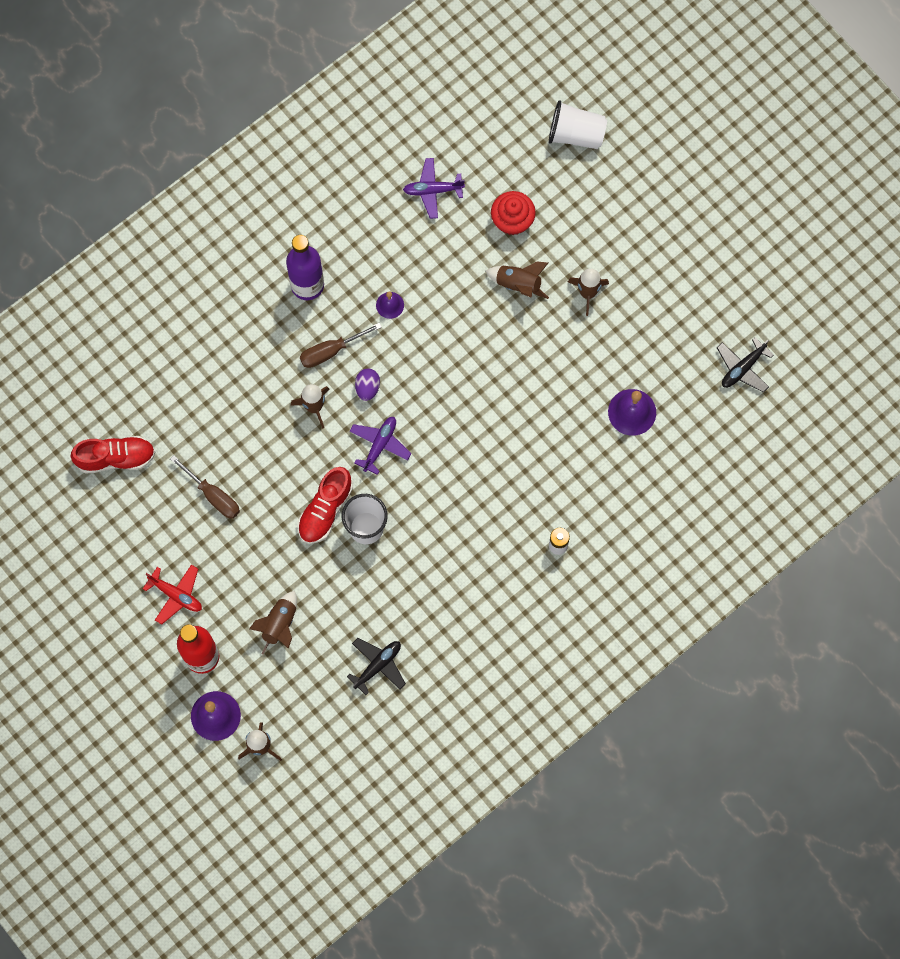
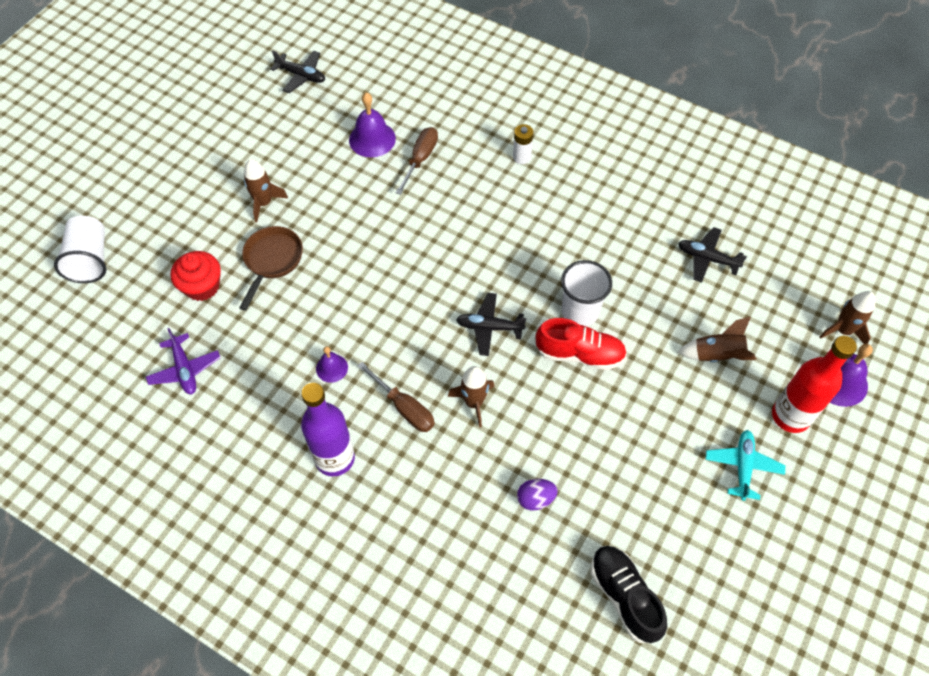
camera: 110 degrees left, 15 degrees down
red shoe [71,436,155,474] -> black shoe [591,546,667,643]
red plane [143,565,202,625] -> turquoise plane [705,430,785,501]
brown screwdriver [170,455,240,519] -> brown screwdriver moved to [396,127,438,195]
purple plane [349,417,412,475] -> black plane [456,293,526,356]
purple egg [355,368,380,401] -> purple egg moved to [517,479,558,510]
brown rocket [485,261,549,299] -> brown pan [239,226,303,311]

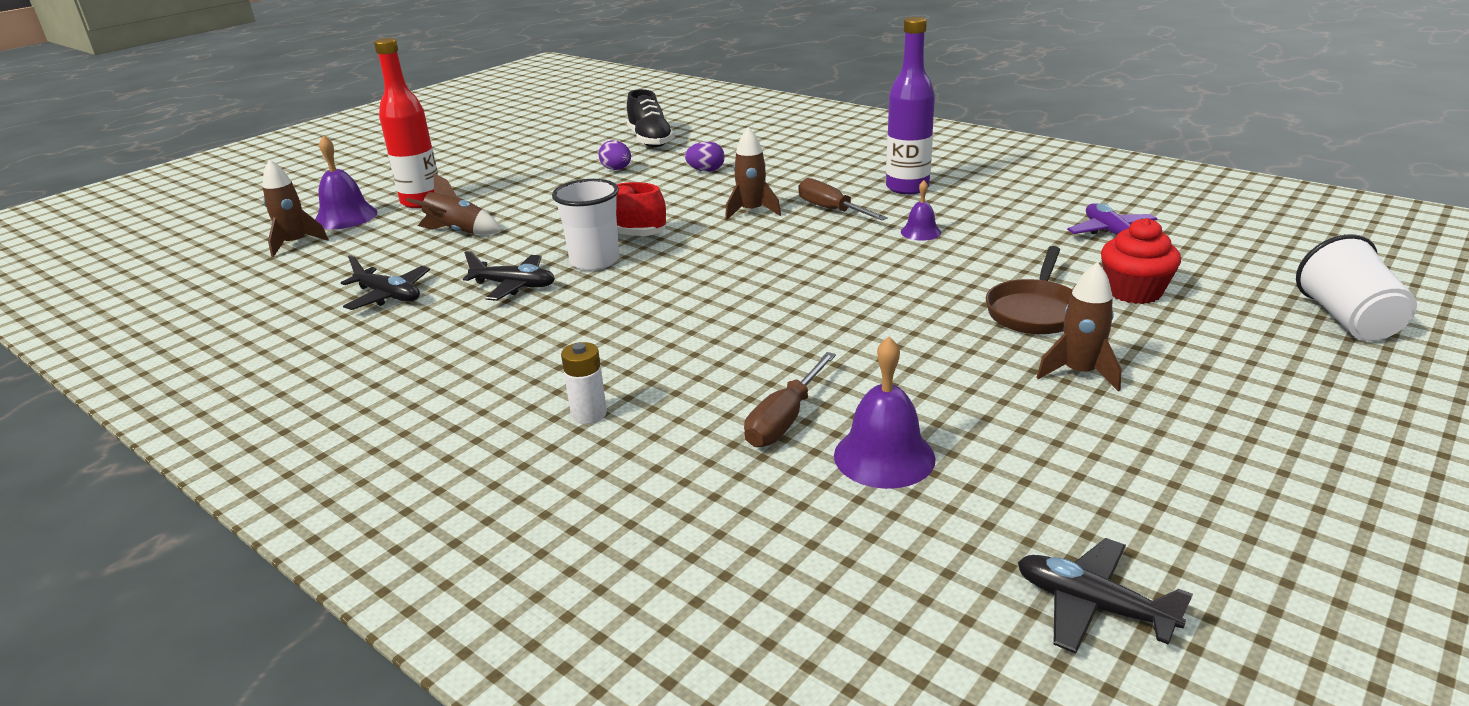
camera: 170 degrees left, 30 degrees down
black plane [456,293,526,356] -> black plane moved to [463,251,555,301]
turquoise plane [705,430,785,501] -> none
none -> purple egg [599,140,631,170]

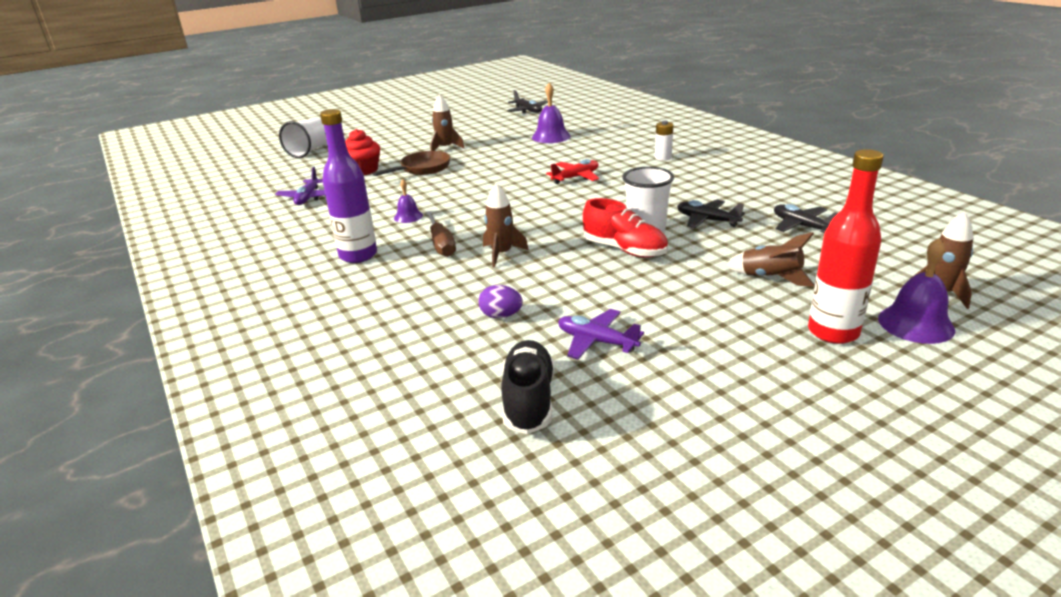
camera: 160 degrees left, 0 degrees up
purple egg [599,140,631,170] -> purple plane [558,309,644,360]
brown screwdriver [744,352,836,447] -> none
none -> red plane [546,159,599,184]

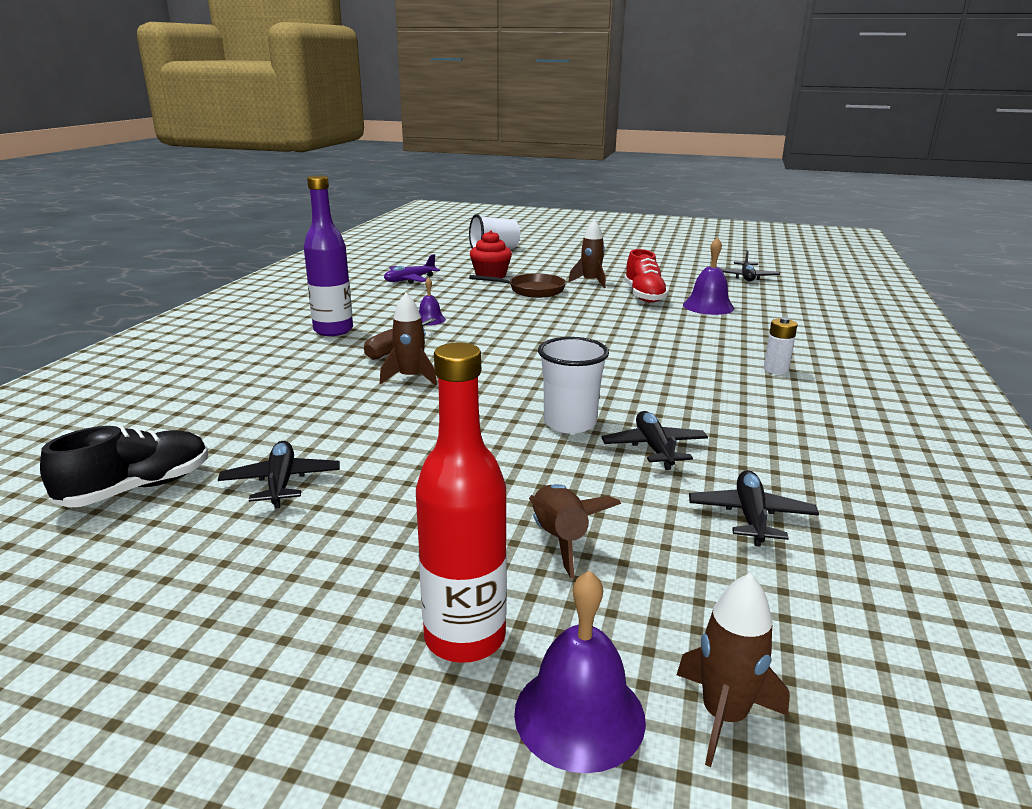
camera: 45 degrees right, 5 degrees down
purple egg [478,285,523,318] -> none
red plane [546,159,599,184] -> none
purple plane [558,309,644,360] -> black plane [218,441,340,509]
red shoe [583,198,668,257] -> red shoe moved to [624,249,669,303]

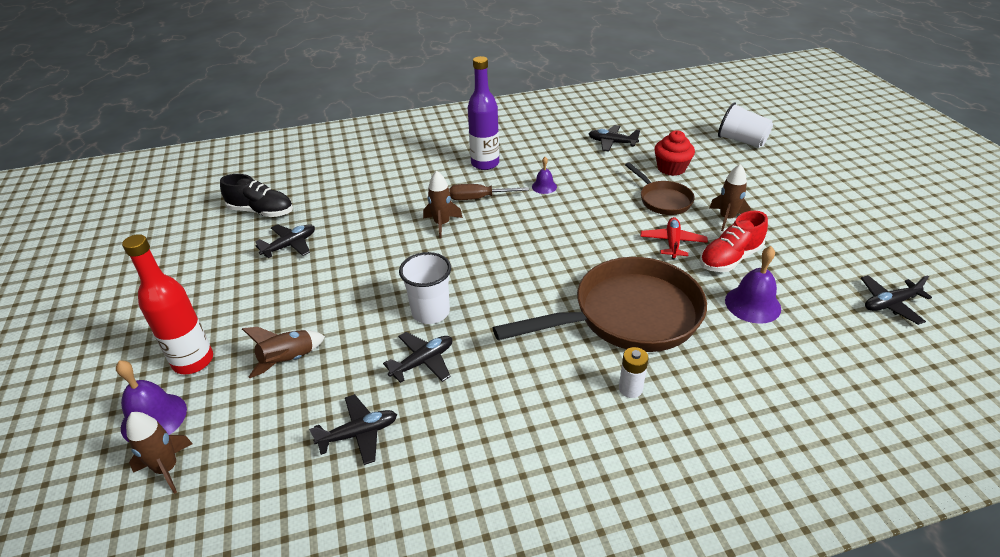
camera: 60 degrees right, 15 degrees up
purple plane [384,254,440,284] -> black plane [589,125,640,152]
none -> brown pan [493,257,707,352]
none -> red plane [640,217,708,259]

